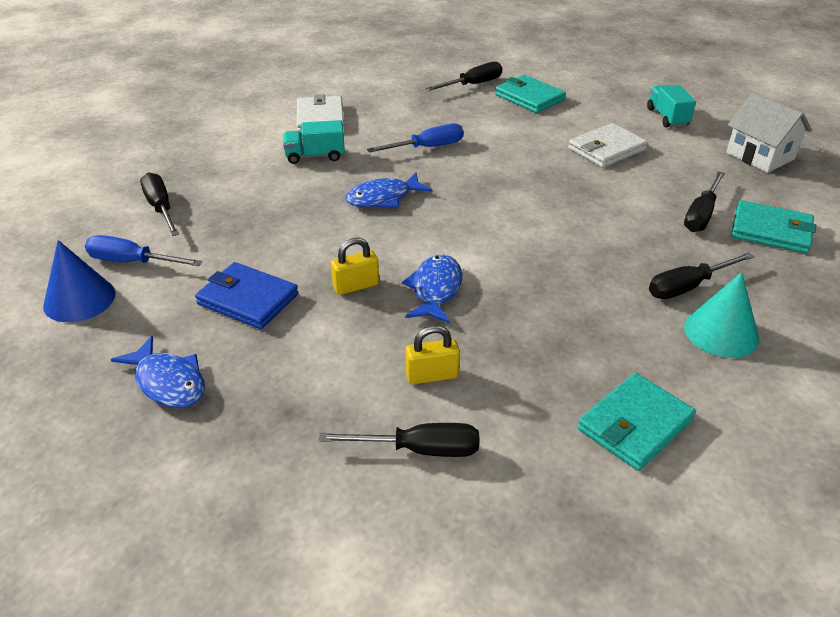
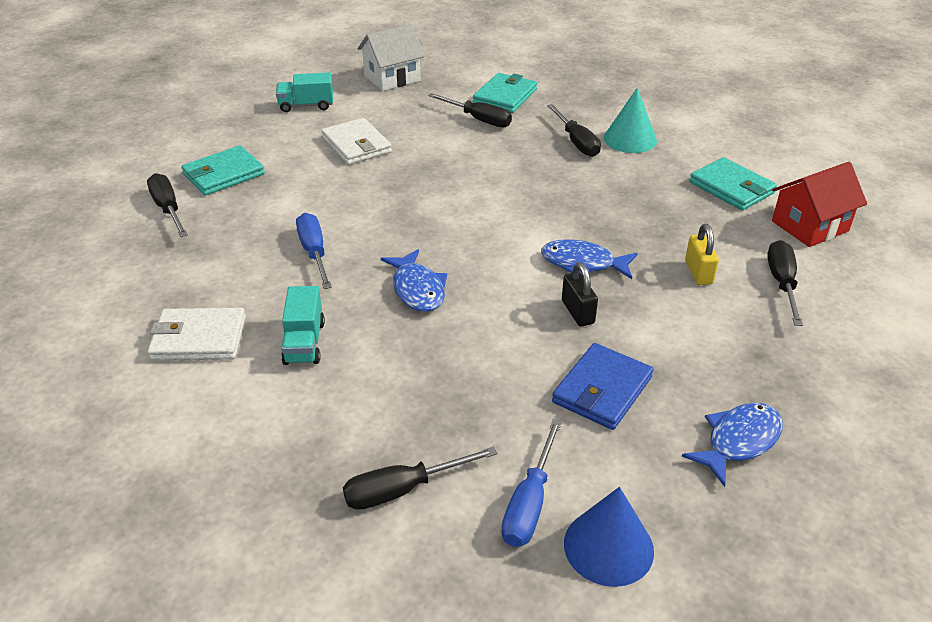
camera: 85 degrees left, 0 degrees up
yellow padlock [331,237,379,295] -> black padlock [562,262,598,327]
none -> red house [772,162,867,247]

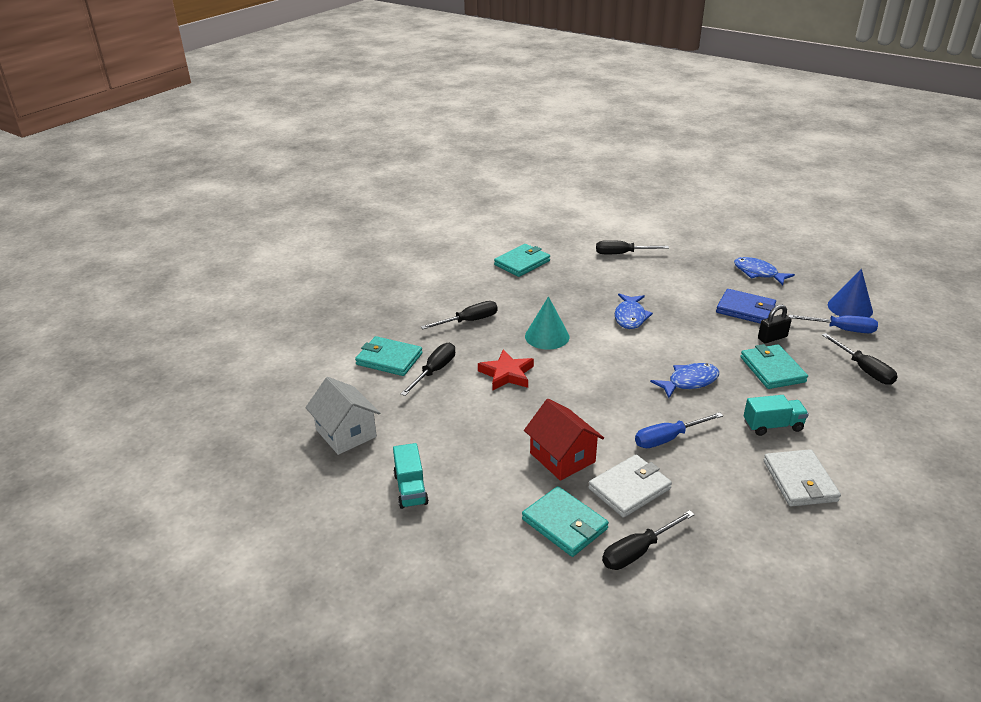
camera: 95 degrees left, 5 degrees down
white wallet [321,118,392,165] -> white wallet moved to [588,454,672,518]
black padlock [562,262,598,327] -> black padlock moved to [758,305,792,343]
turquoise cone [604,88,657,153] -> turquoise cone moved to [525,296,570,350]
yellow padlock [685,224,719,285] -> none
red house [772,162,867,247] -> red house moved to [524,399,604,481]
none -> red star [478,349,534,391]
none -> turquoise wallet [740,344,808,389]

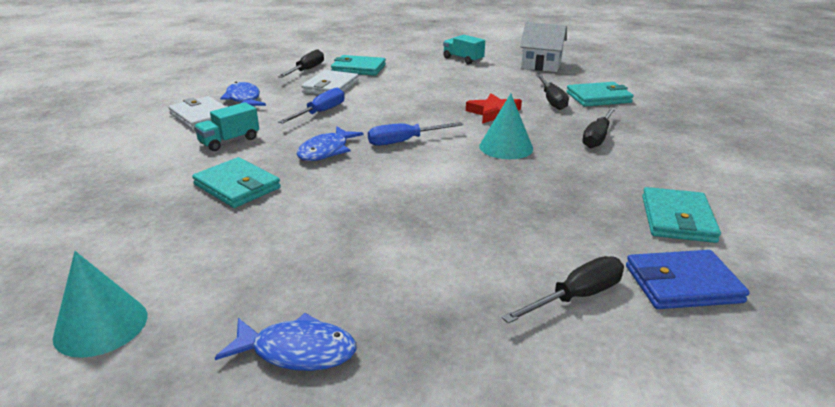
camera: 145 degrees right, 5 degrees down
red house [524,399,604,481] -> none
blue fish [615,293,653,329] -> blue fish moved to [220,82,266,106]
blue wallet [716,289,776,324] -> blue wallet moved to [626,250,749,309]
black padlock [758,305,792,343] -> none
blue screwdriver [788,315,878,333] -> blue screwdriver moved to [368,122,463,146]
black screwdriver [822,333,898,385] -> none
blue cone [828,269,873,317] -> turquoise cone [53,251,147,358]

